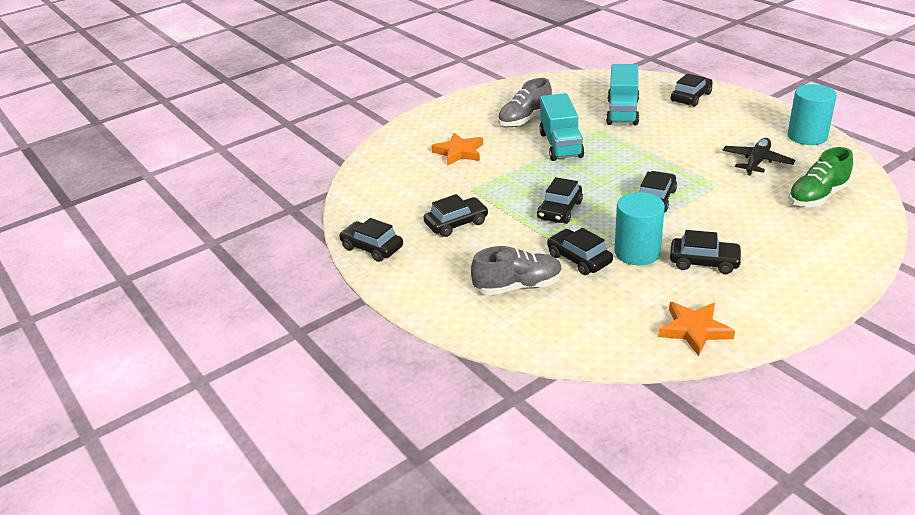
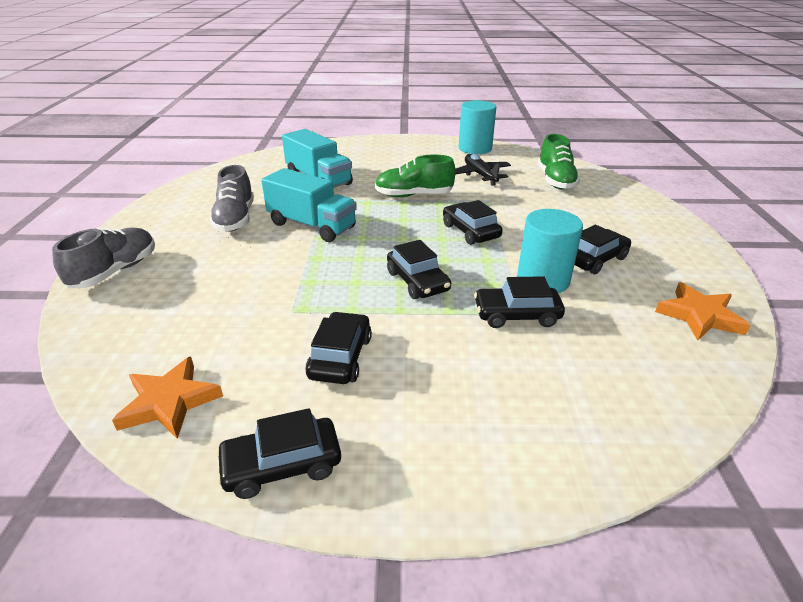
camera: 55 degrees left, 0 degrees up
orange star [431,133,483,166] -> orange star moved to [112,357,223,439]
grey shoe [471,246,562,295] -> grey shoe moved to [52,227,155,288]
black car [671,73,713,107] -> none
none -> green shoe [375,154,456,197]

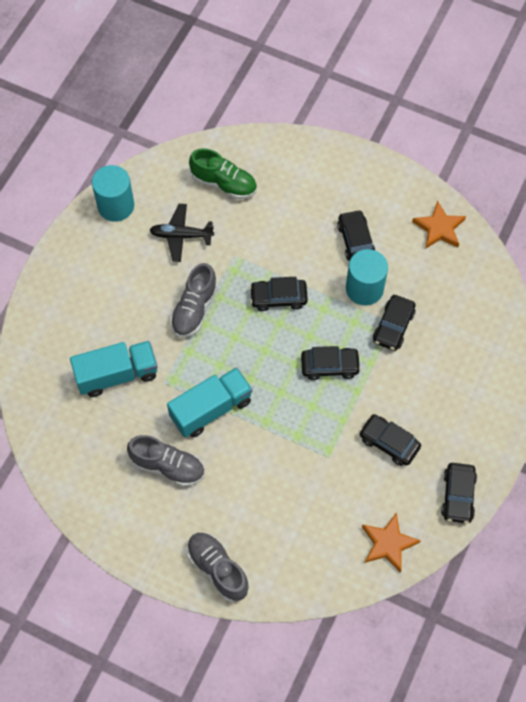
camera: 65 degrees left, 30 degrees up
green shoe [375,154,456,197] -> grey shoe [170,263,218,338]

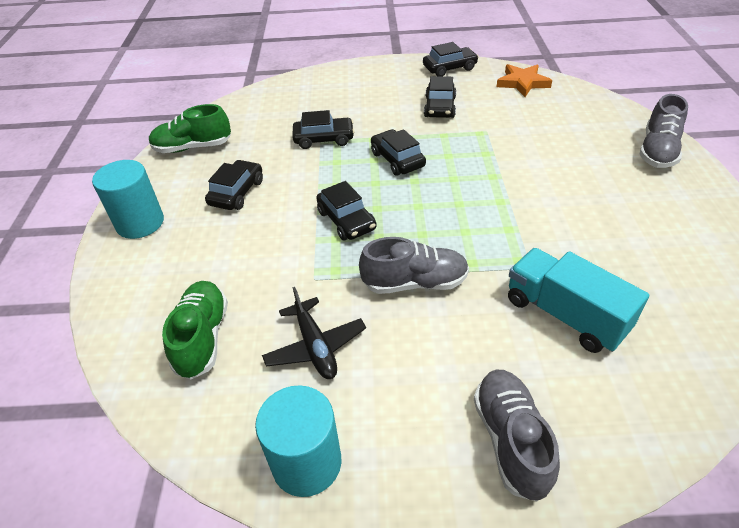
camera: 115 degrees left, 20 degrees down
grey shoe [127,435,205,487] -> grey shoe moved to [474,370,560,501]
turquoise truck [167,367,252,438] -> none
black car [337,210,376,261] -> black car turned 150 degrees clockwise [205,160,263,210]
turquoise cylinder [346,249,388,305] -> turquoise cylinder moved to [92,160,164,239]
orange star [412,201,466,249] -> green shoe [149,104,231,153]

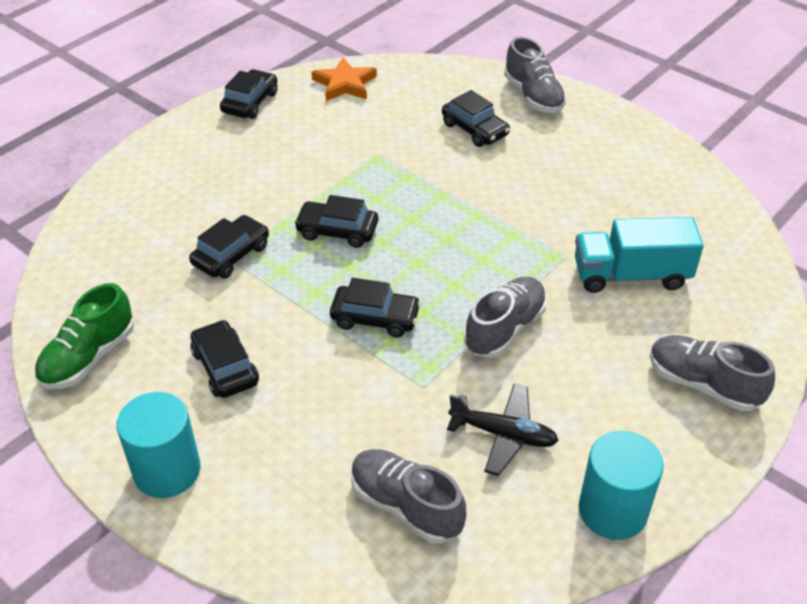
camera: 50 degrees left, 0 degrees up
green shoe [162,281,228,380] -> grey shoe [351,449,466,543]
black car [424,76,456,118] -> black car moved to [442,90,510,147]

